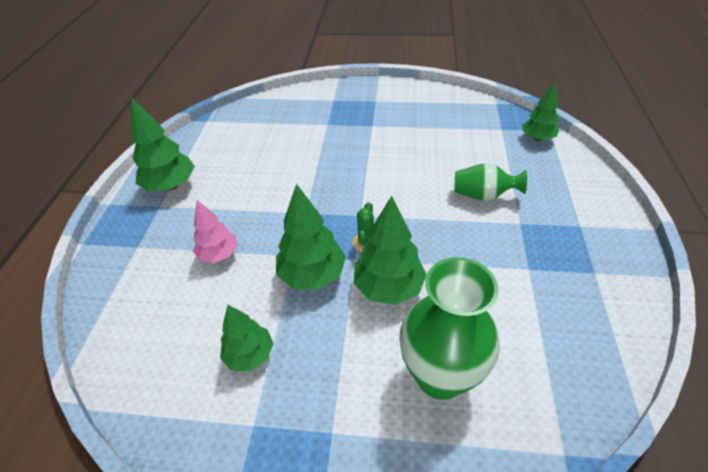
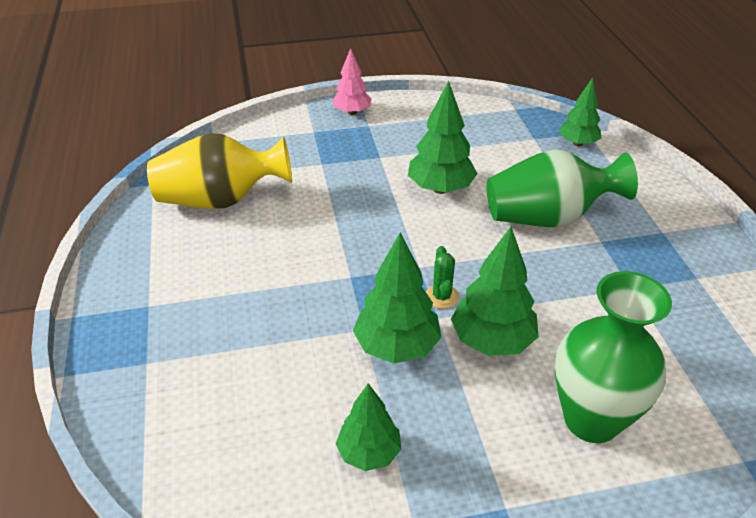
camera: 20 degrees left, 5 degrees down
green tree [131,97,195,191] -> green tree moved to [408,81,478,194]
pink tree [193,200,238,263] -> pink tree moved to [332,48,372,115]
green vase [454,163,527,201] -> green vase [487,149,638,227], size x1.71
none -> yellow vase [147,133,292,209]

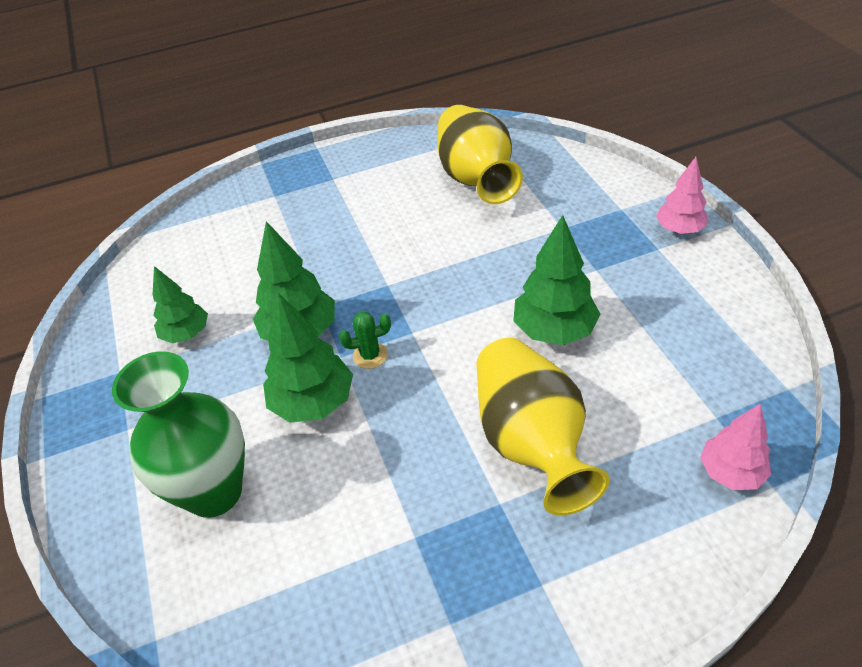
camera: 85 degrees right, 5 degrees up
green vase [487,149,638,227] -> yellow vase [476,338,610,516]
green tree [559,78,601,146] -> pink tree [700,403,771,490]

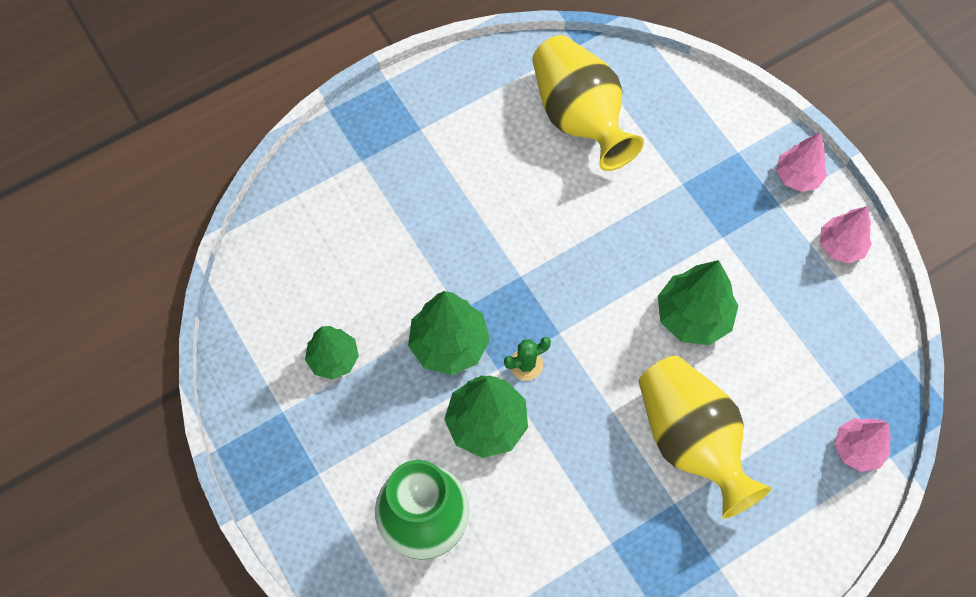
camera: 15 degrees left, 20 degrees up
none -> pink tree [820,206,872,264]

